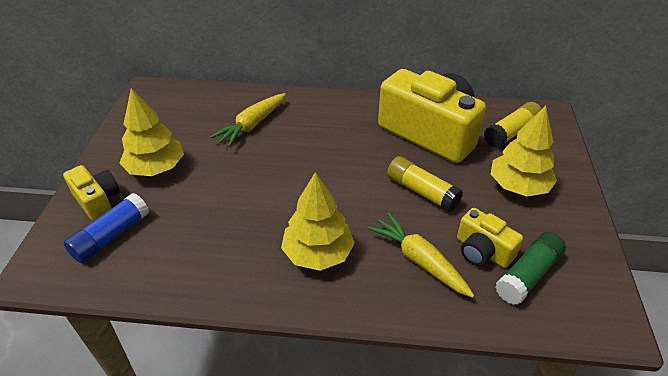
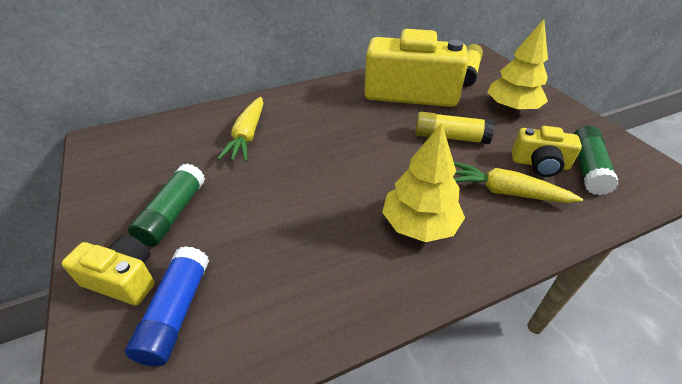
camera: 30 degrees left, 0 degrees up
yellow tree [120,88,184,176] -> green glue stick [128,164,205,247]

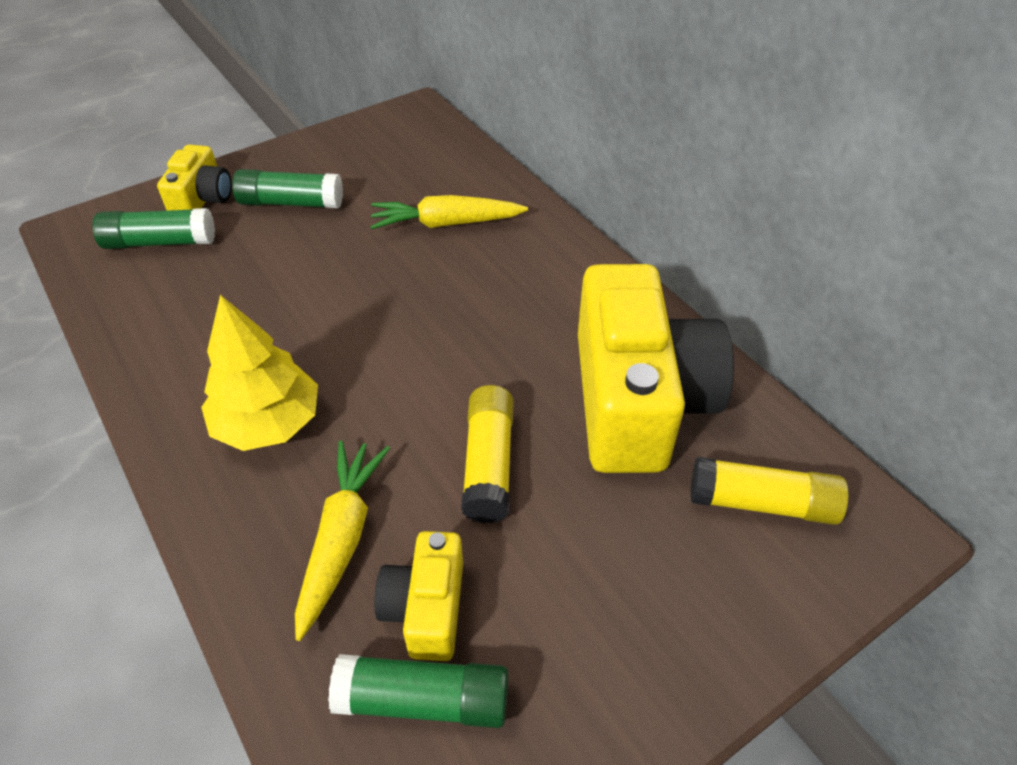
camera: 80 degrees right, 5 degrees up
blue glue stick [125,246,209,366] -> green glue stick [92,208,215,249]
yellow tree [487,19,548,112] -> none

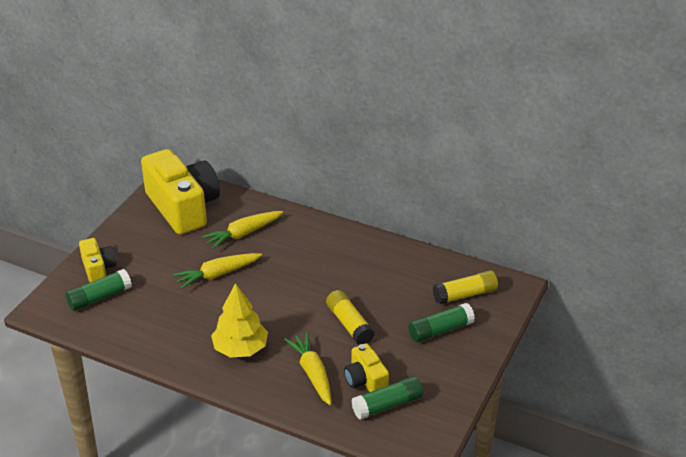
camera: 30 degrees left, 10 degrees down
green glue stick [232,169,343,209] -> green glue stick moved to [408,303,475,342]
yellow camera [578,264,734,473] -> yellow camera moved to [141,149,220,235]
none -> yellow carrot [173,253,262,289]

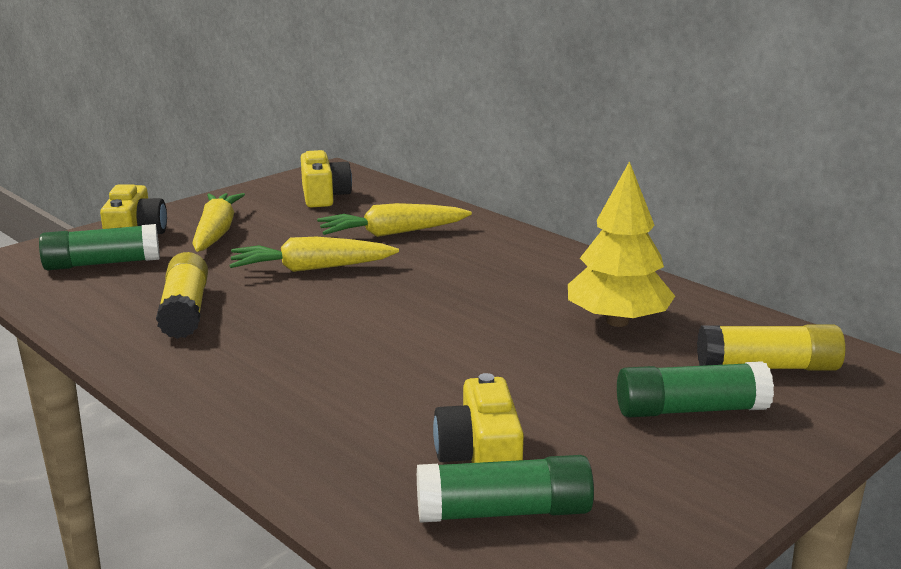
camera: 20 degrees right, 15 degrees down
yellow camera [141,149,220,235] -> yellow camera [301,150,352,207], size x0.48
yellow tree [211,283,268,358] -> yellow tree moved to [568,161,675,327]
yellow carrot [284,332,331,405] -> yellow carrot moved to [192,193,245,252]
yellow glue stick [326,290,375,345] -> yellow glue stick moved to [156,252,208,339]

